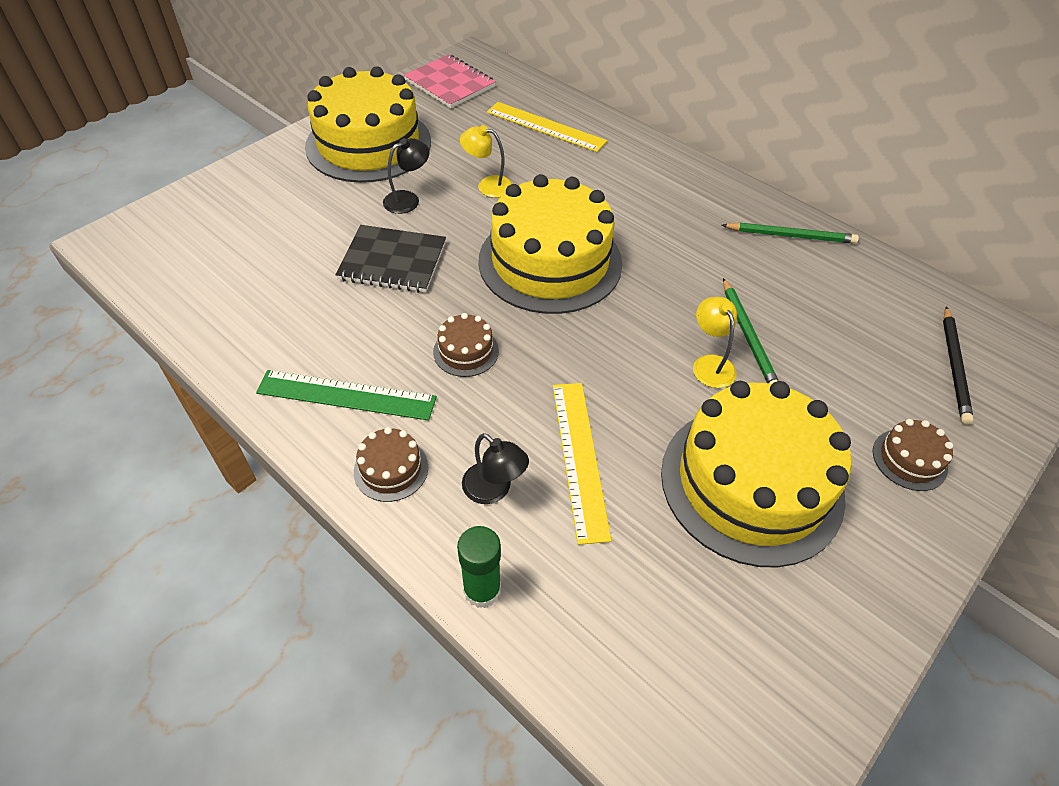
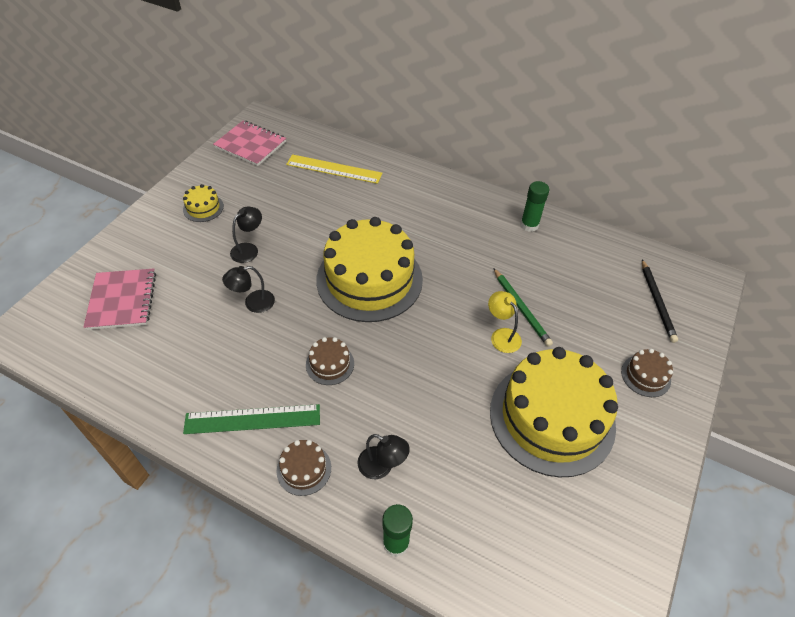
camera: 15 degrees left, 0 degrees up
yellow cake [305,66,431,183] -> yellow cake [183,184,224,222], size x0.41
black notebook [335,225,446,293] -> black lamp [222,266,275,313]
yellow lamp [460,125,513,198] -> none
yellow ruler [553,383,612,545] -> none
green pencil [722,222,859,244] -> green glue stick [520,181,549,232]
none -> pink notebook [84,269,156,330]

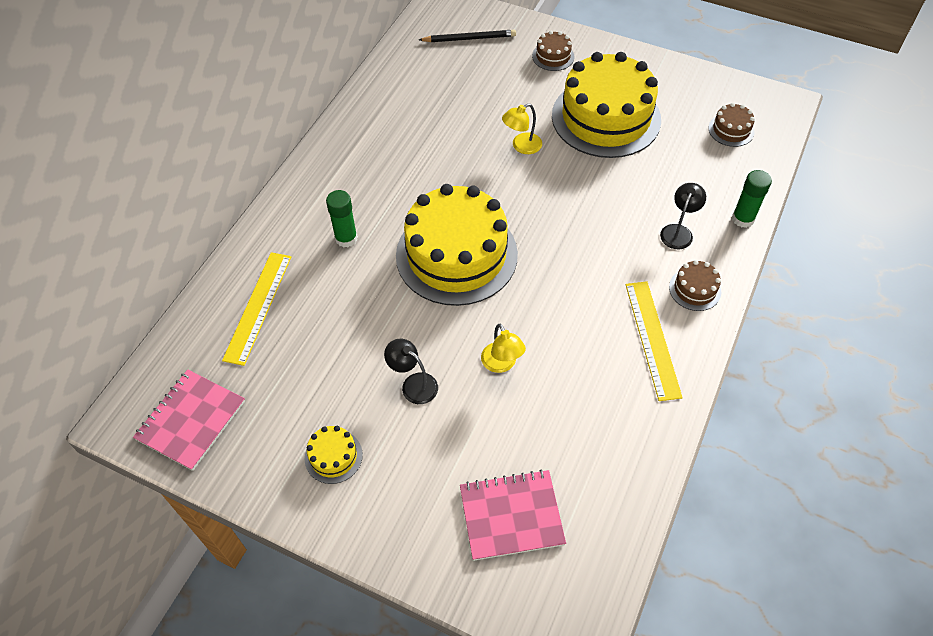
camera: 90 degrees left, 5 degrees up
green ruler [183,404,320,434] -> yellow ruler [625,281,683,401]
black lamp [222,266,275,313] -> yellow lamp [481,324,526,373]
brown cake [306,337,354,385] -> brown cake moved to [709,103,755,147]
green pencil [493,268,553,347] -> none
green glue stick [520,181,549,232] -> green glue stick moved to [326,190,358,248]

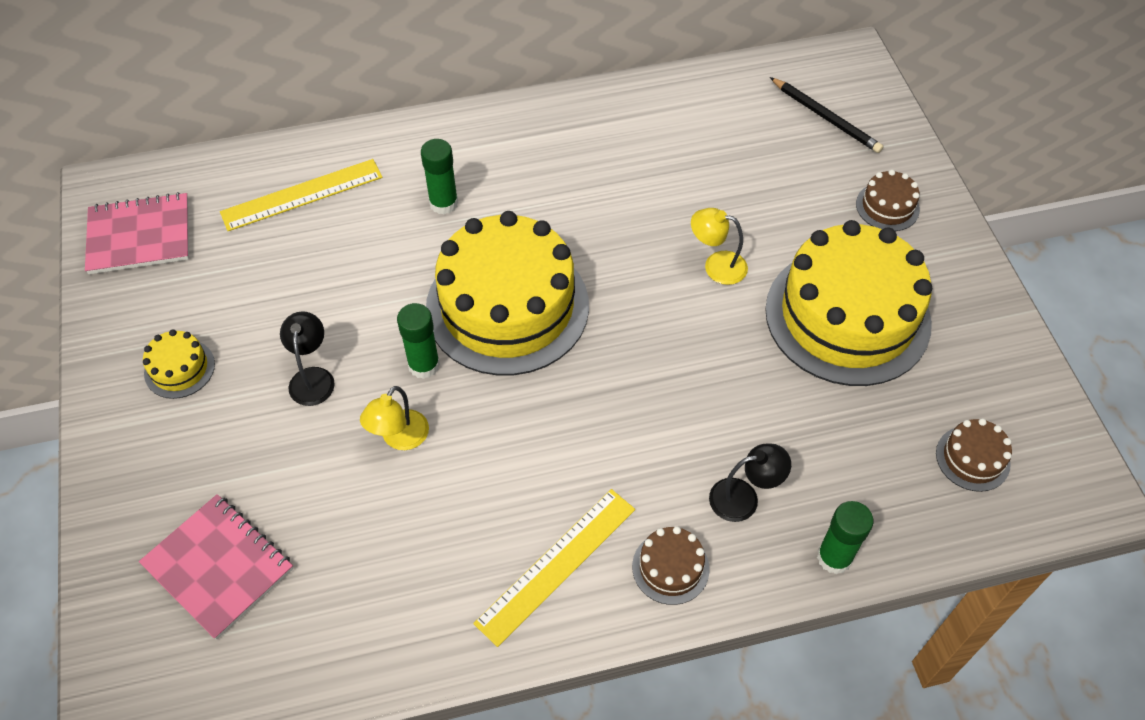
camera: 50 degrees right, 0 degrees up
none -> green glue stick [397,303,440,379]

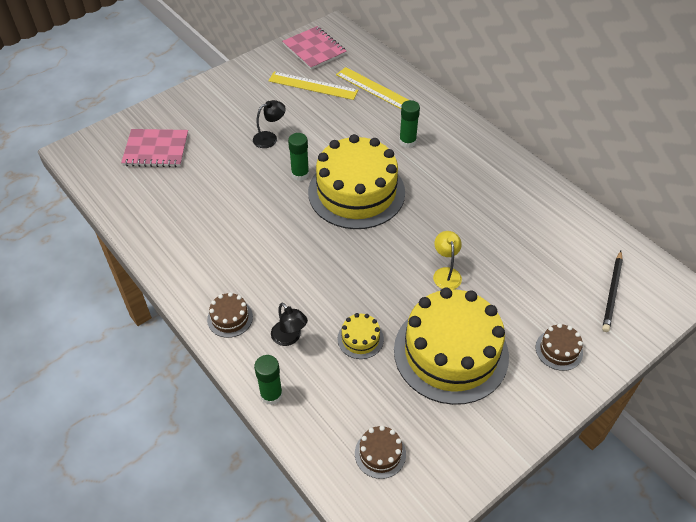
camera: 65 degrees right, 5 degrees down
pink notebook [139,494,293,640] -> pink notebook turned 75 degrees clockwise [121,129,188,167]
yellow cake [143,329,215,399] -> yellow cake moved to [338,313,384,359]
yellow lamp [360,386,429,450] -> none
yellow ruler [473,489,635,647] -> yellow ruler moved to [268,72,358,100]

